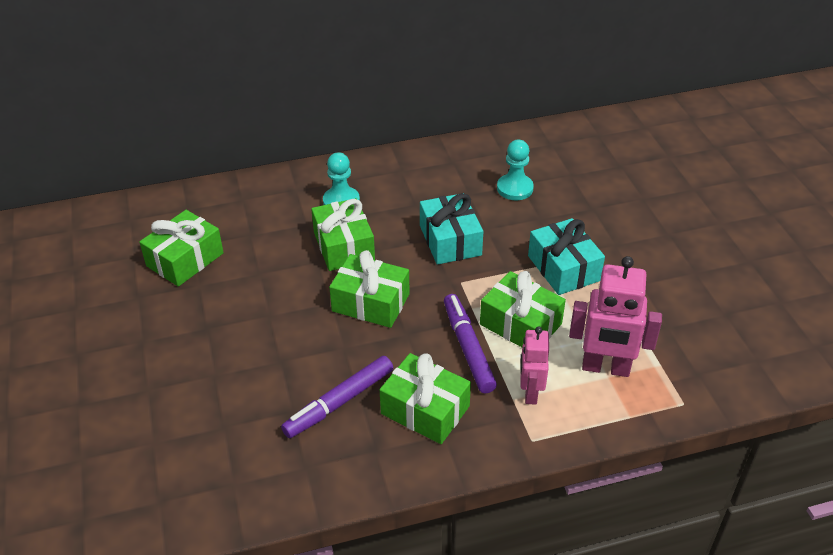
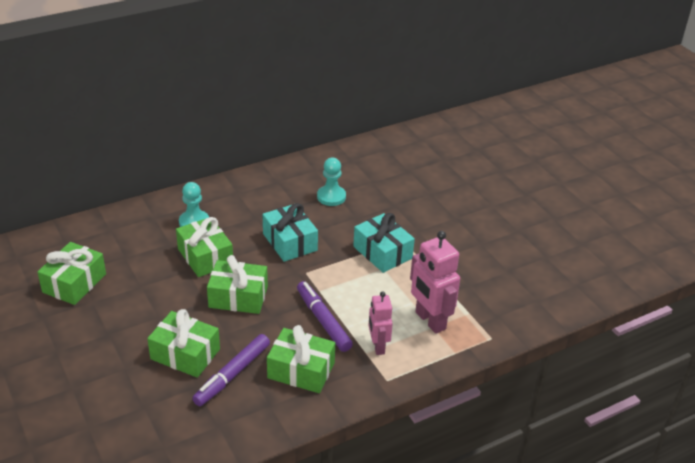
camera: 15 degrees left, 5 degrees down
green gift [480,271,566,347] -> green gift moved to [147,309,220,378]
pink robot [569,256,662,377] -> pink robot turned 60 degrees clockwise [410,231,460,334]

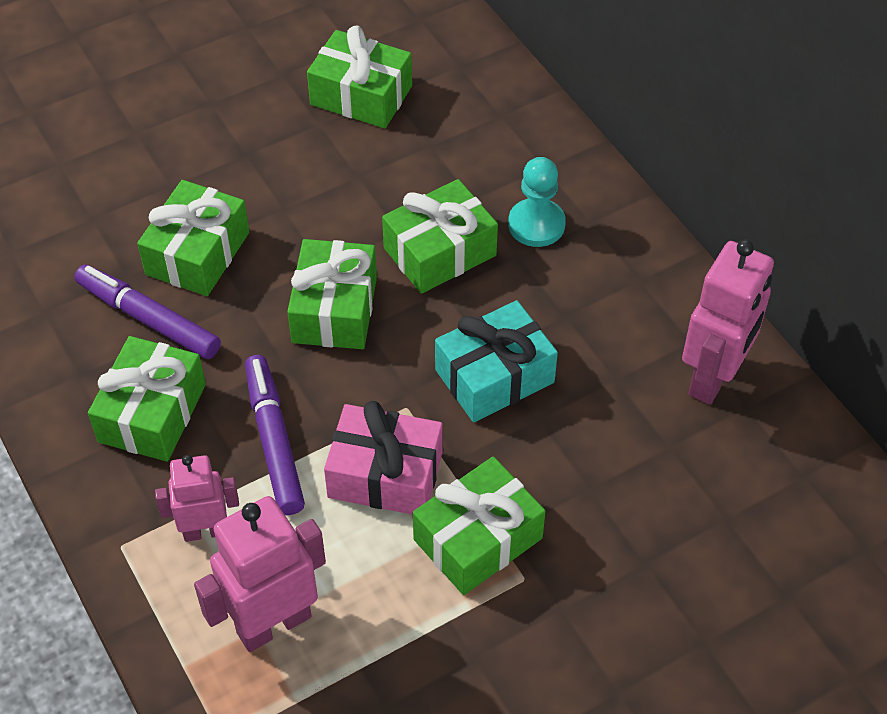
camera: 90 degrees right, 15 degrees up
purple marker [297,281,353,352] -> purple marker turned 75 degrees counterclockwise [245,355,305,515]
turquoise pawn [317,158,346,206] -> none
turquoise gift [353,213,415,273] -> green gift [413,456,546,595]
none -> pink gift [324,401,443,515]
none -> pink robot [682,240,774,405]

